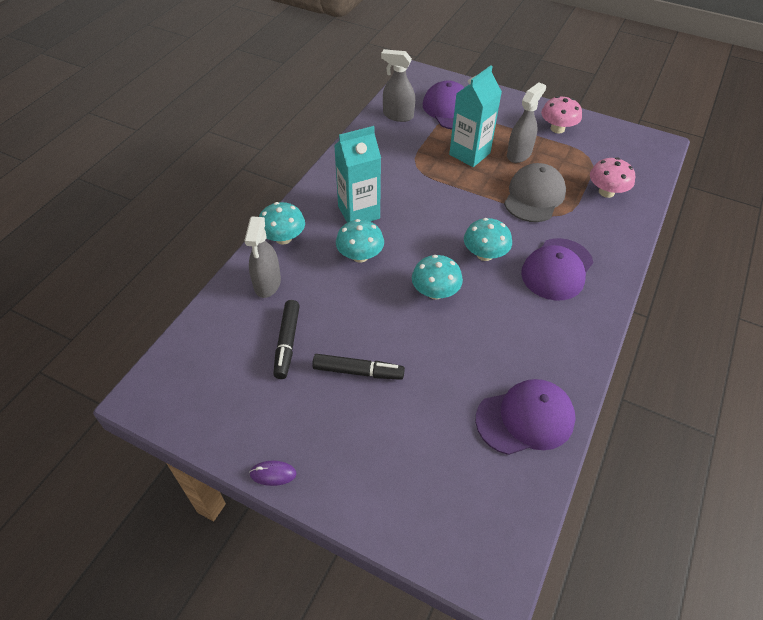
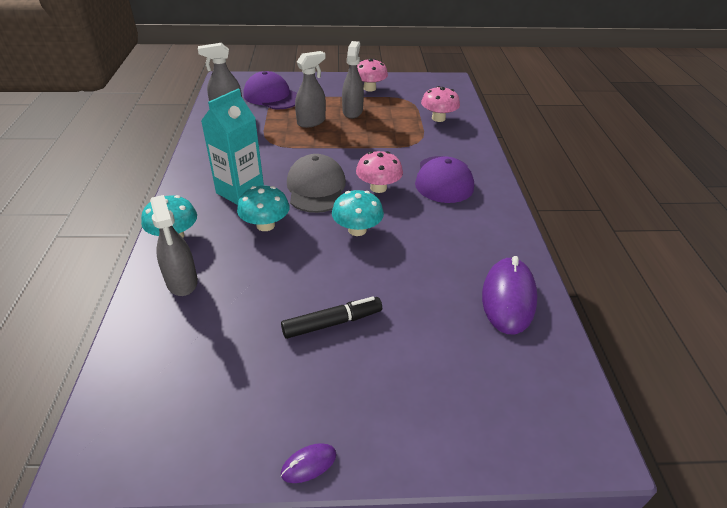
camera: 30 degrees left, 10 degrees down
black marker [273,300,300,379] -> none
turquoise carton [449,65,502,167] -> grey spray bottle [295,51,326,128]
turquoise mushroom [464,218,512,261] -> pink mushroom [356,151,403,193]
purple cap [476,379,576,455] -> purple mouse [482,256,538,334]
grey cap [504,163,566,222] -> grey cap moved to [287,154,346,213]

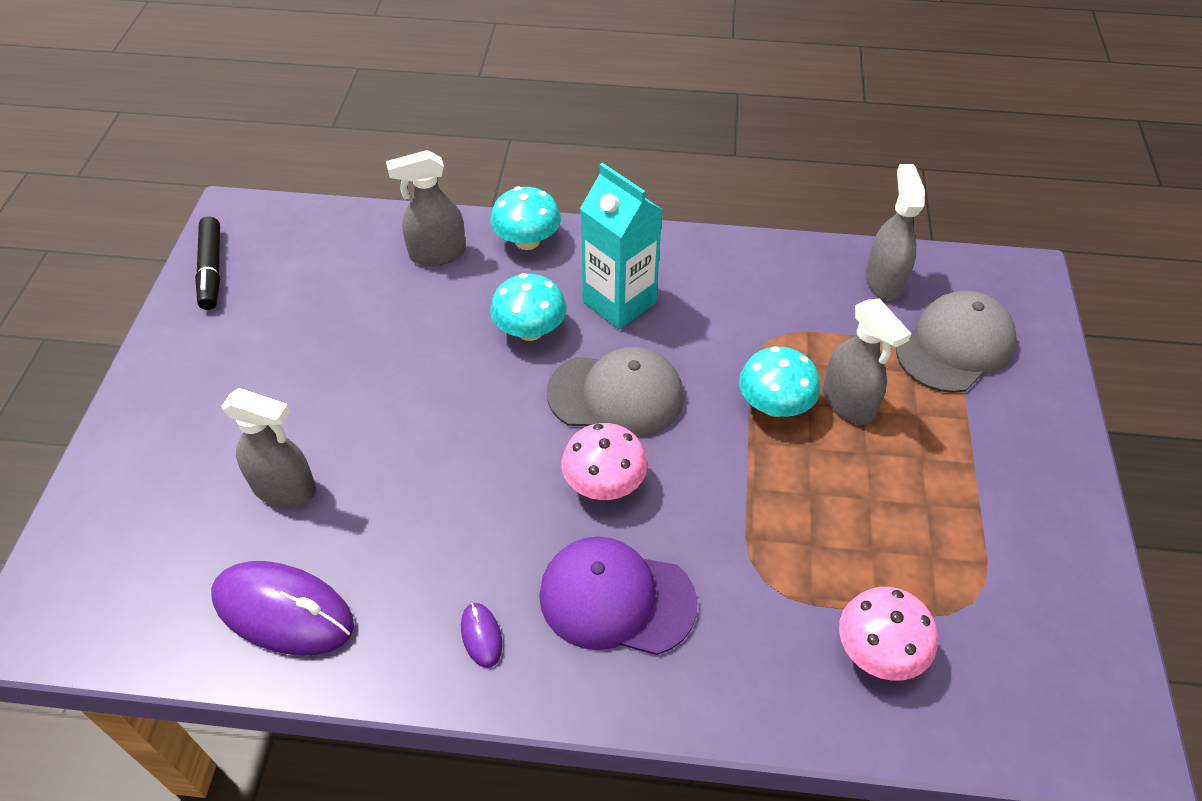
camera: 100 degrees right, 10 degrees up
purple cap [243,71,297,110] -> grey cap [896,290,1017,393]
black marker [281,297,382,339] -> black marker moved to [195,216,220,310]
purple mouse [281,443,337,483] -> purple mouse moved to [461,603,502,668]
turquoise mushroom [332,190,384,236] -> turquoise mushroom moved to [739,347,821,417]
grey spray bottle [342,41,364,119] -> grey spray bottle moved to [221,388,316,507]
pink mushroom [357,58,388,92] -> none

